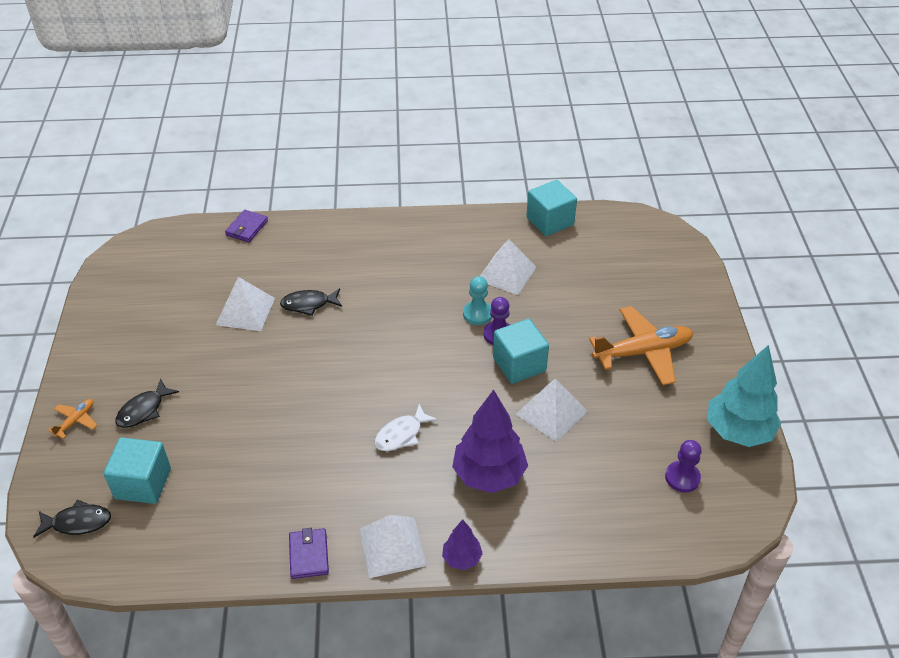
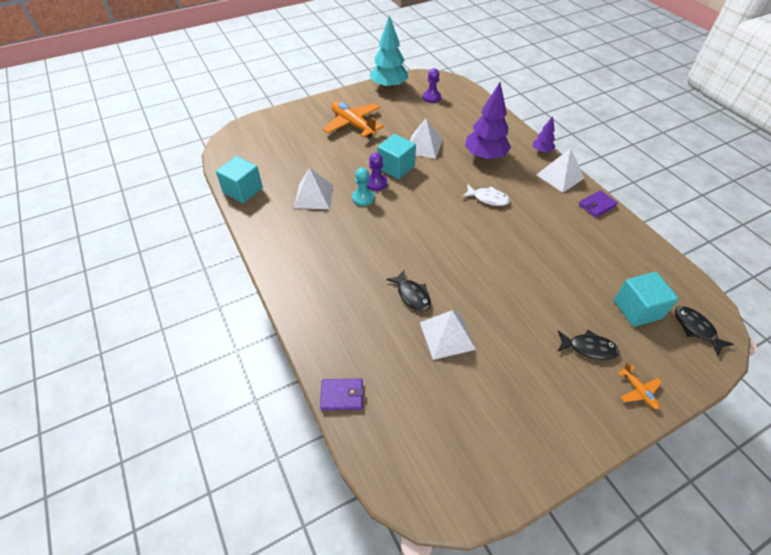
camera: 115 degrees left, 5 degrees up
orange plane [48,399,97,439] -> orange plane turned 120 degrees counterclockwise [618,363,662,410]

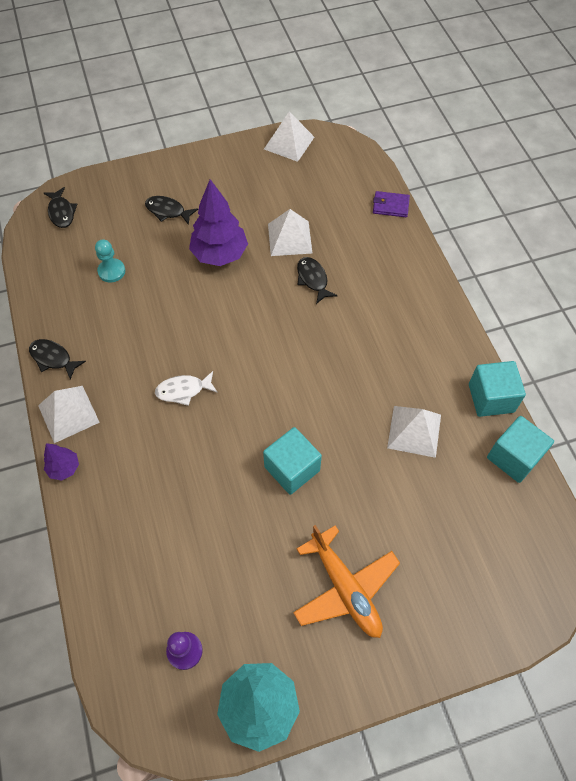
camera: 170 degrees left, 10 degrees up
turquoise pawn [352,168,375,206] -> turquoise pawn moved to [95,239,125,282]
purple pawn [367,153,387,191] -> none
white pyramid [410,118,443,159] -> white pyramid moved to [264,111,314,162]
white fish [462,184,510,206] -> white fish turned 45 degrees counterclockwise [155,371,218,406]
purple tree [465,82,511,160] -> purple tree moved to [189,179,248,266]
purple wallet [579,190,618,218] -> black fish [29,339,86,380]
turquoise cube [614,272,679,327] -> turquoise cube moved to [469,361,526,417]
orange plane [618,363,662,410] -> none

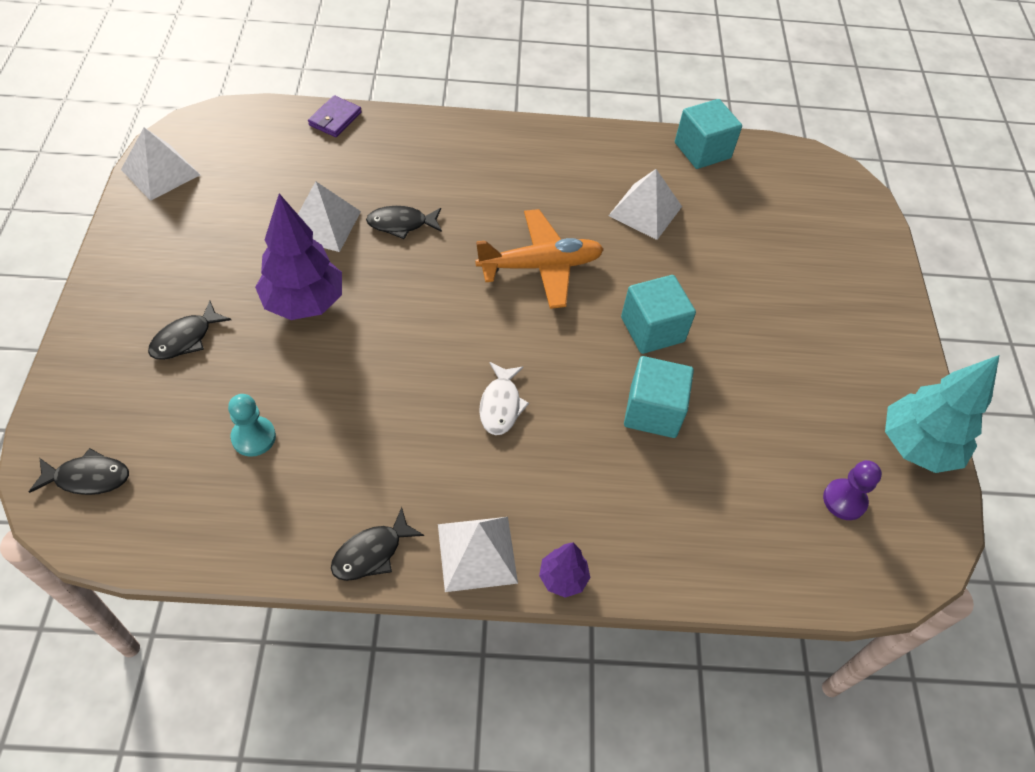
camera: 75 degrees left, 5 degrees down
orange plane [293,525,400,638] -> orange plane moved to [475,209,604,309]
turquoise cube [469,361,526,417] -> turquoise cube moved to [624,356,694,438]

